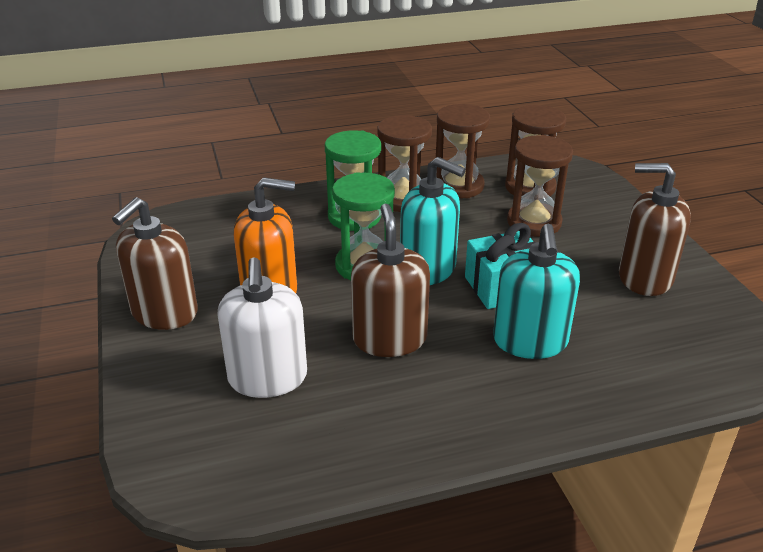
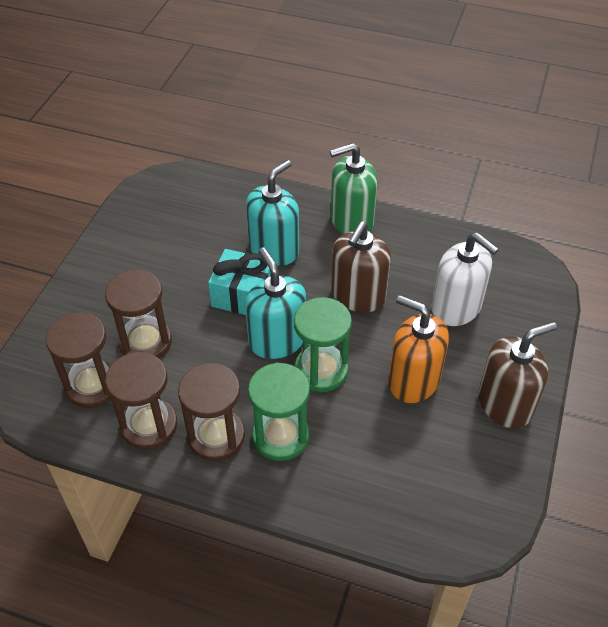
camera: 145 degrees left, 15 degrees up
white soap dispenser [217,257,307,398] -> white soap dispenser turned 105 degrees clockwise [432,232,499,326]
brown soap dispenser [619,163,691,296] -> none
none -> green soap dispenser [330,143,378,234]

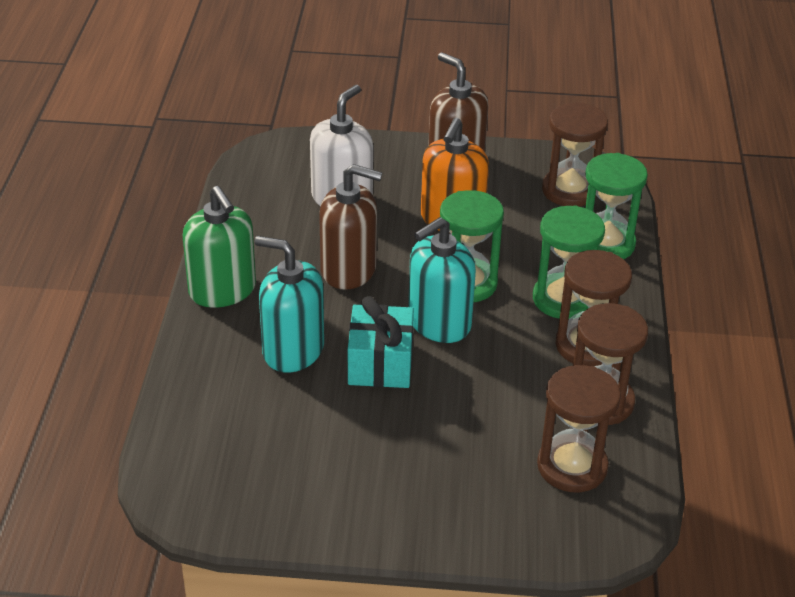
camera: 105 degrees left, 10 degrees down
brown hourglass [105,269,172,358] -> brown hourglass moved to [542,102,608,207]
none -> green hourglass [585,153,648,259]

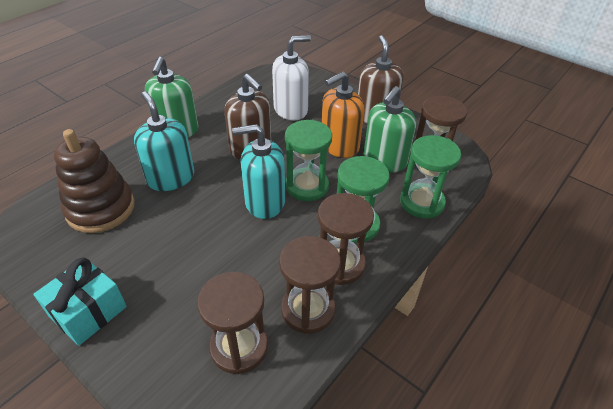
camera: 35 degrees right, 5 degrees up
turquoise gift [348,296,414,388] -> turquoise gift moved to [33,257,127,346]
none -> brown stacking toy [54,129,135,233]
none -> green soap dispenser [363,86,416,172]

